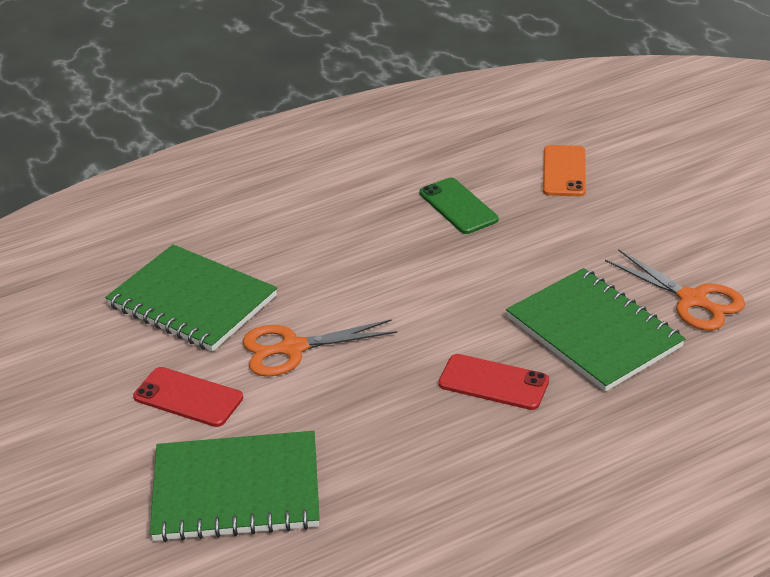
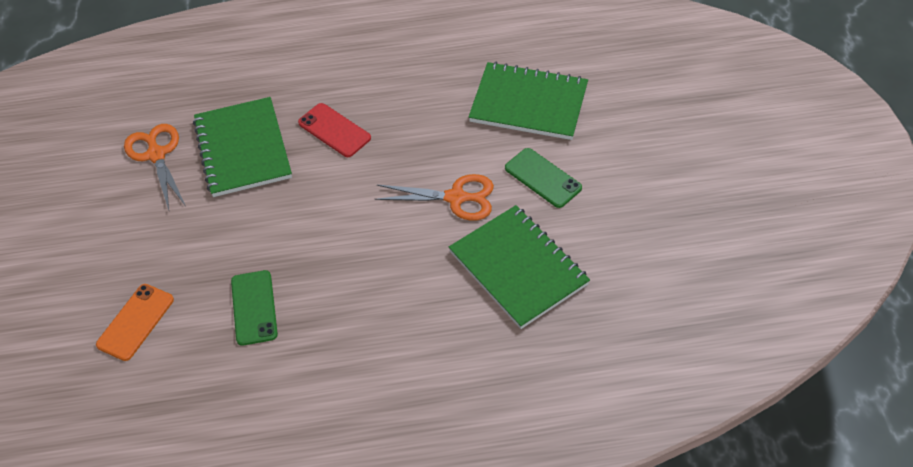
camera: 160 degrees left, 15 degrees up
red phone [133,367,243,427] -> green phone [505,148,582,208]

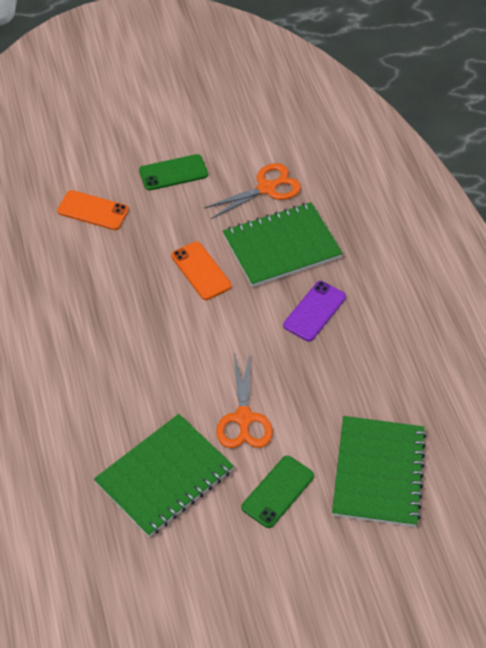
camera: 80 degrees right, 0 degrees up
green phone [231,270,278,346] -> green phone moved to [139,154,208,190]
red phone [298,103,371,157] -> purple phone [283,281,346,341]
none -> orange phone [171,242,232,300]

